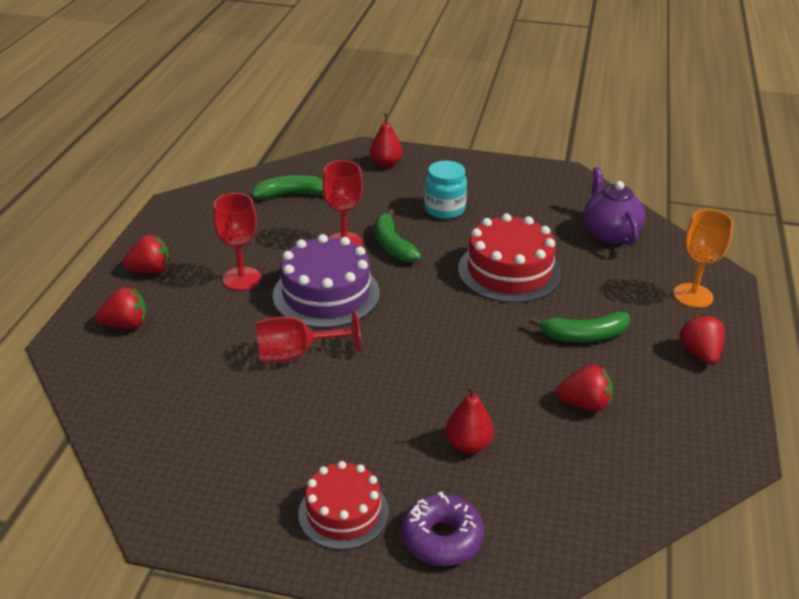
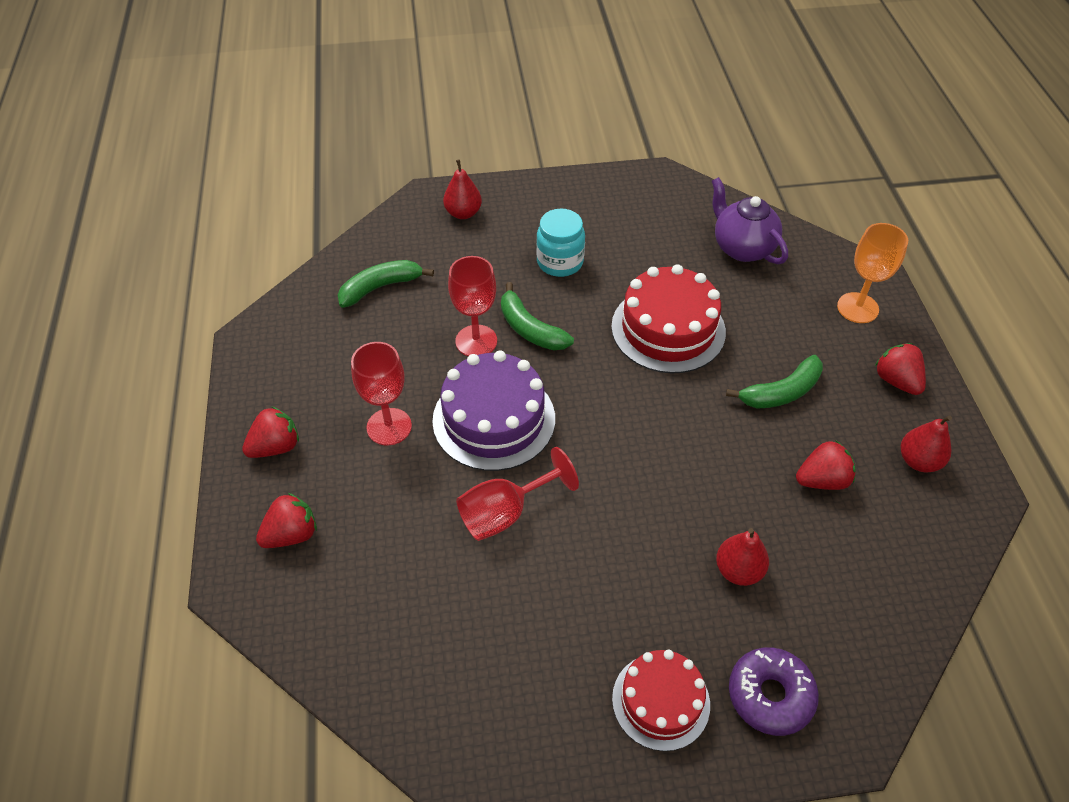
camera: 20 degrees left, 15 degrees up
none -> red pear [901,415,952,472]

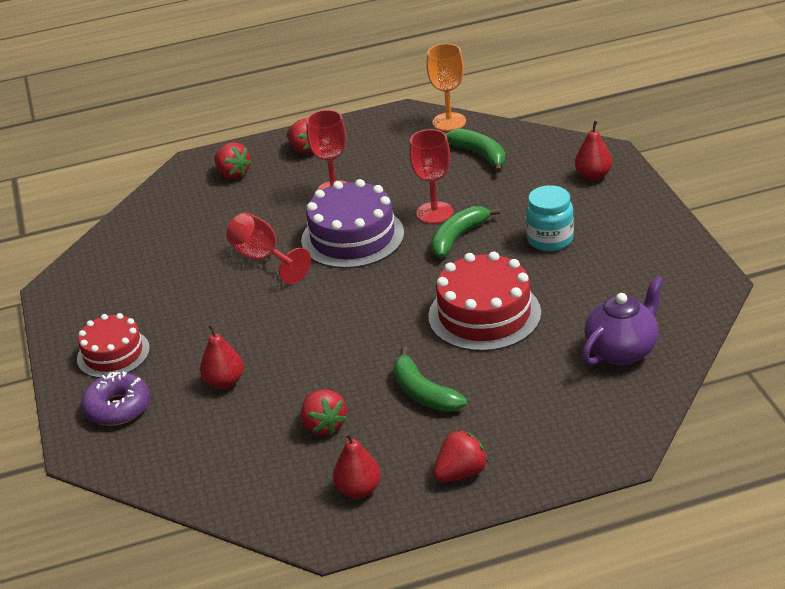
camera: 85 degrees right, 15 degrees down
orange goblet [837,223,908,323] -> orange goblet moved to [426,44,466,131]

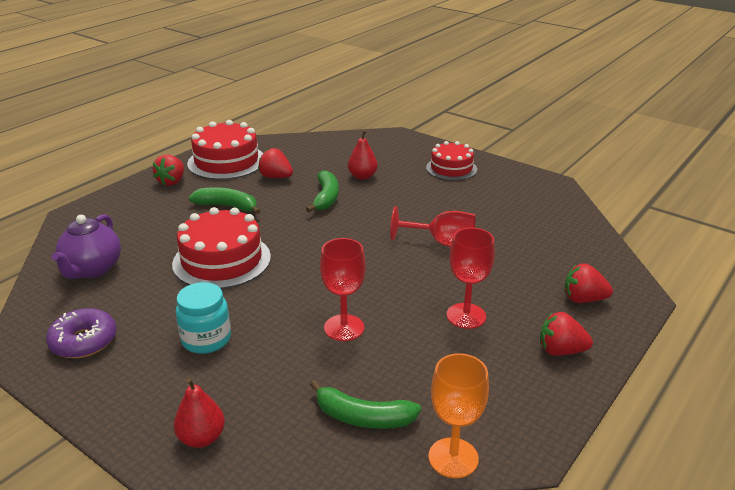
camera: 140 degrees right, 5 degrees down
purple donut [81,371,150,426] -> purple donut moved to [46,308,117,358]
purple cake [301,179,404,269] -> none
red pear [333,432,381,499] -> red cake [187,120,263,180]
green banana [431,206,500,258] -> green banana moved to [306,170,339,212]

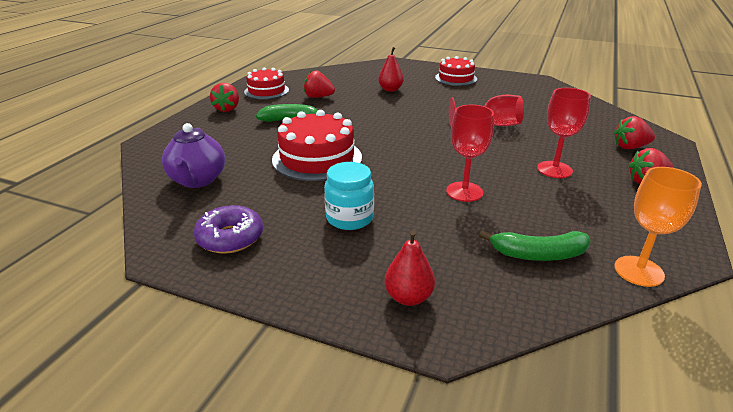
camera: 15 degrees left, 0 degrees up
red cake [187,120,263,180] -> red cake [244,67,289,99], size x0.65
green banana [306,170,339,212] -> none

